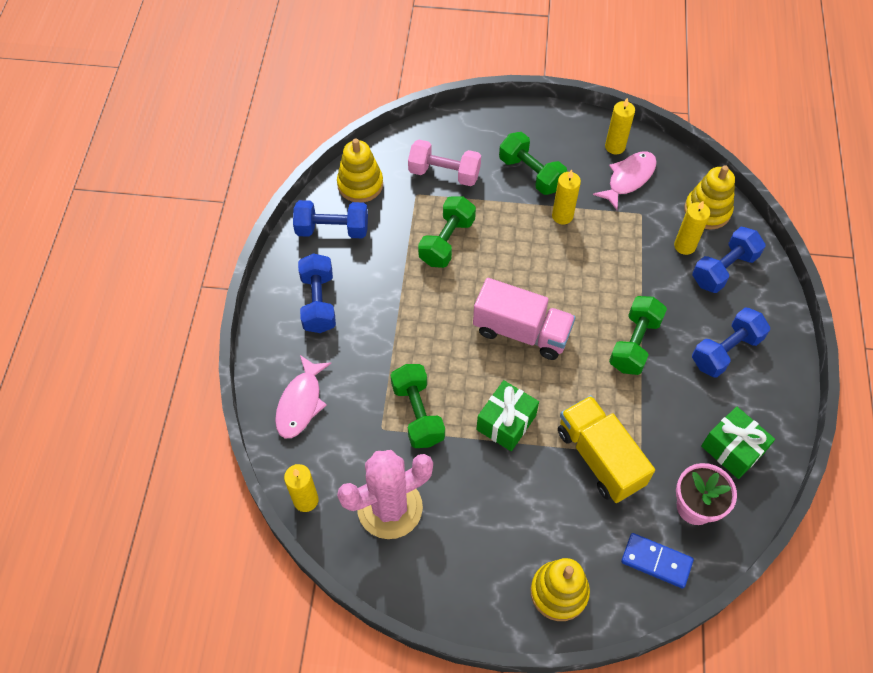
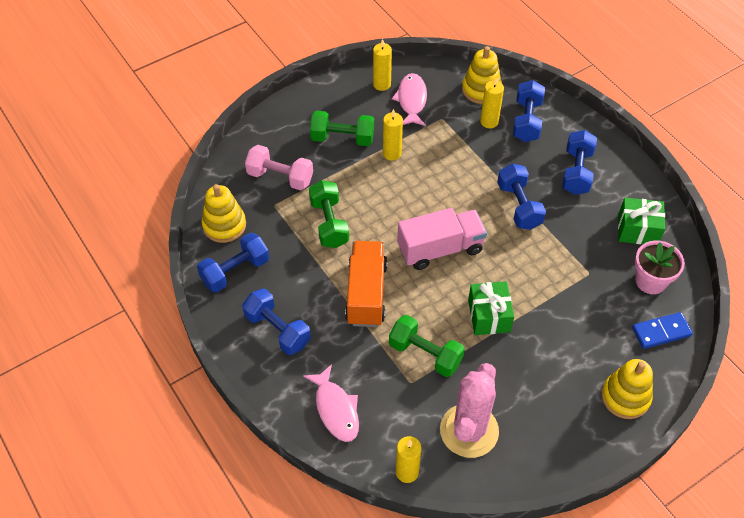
camera: 40 degrees left, 5 degrees down
pink dumbbell [408,139,481,186] -> pink dumbbell turned 45 degrees clockwise [245,145,313,190]
yellow truck [558,395,655,503] -> none
green dumbbell [609,296,667,375] -> blue dumbbell [497,164,546,230]
none -> orange truck [345,241,388,327]

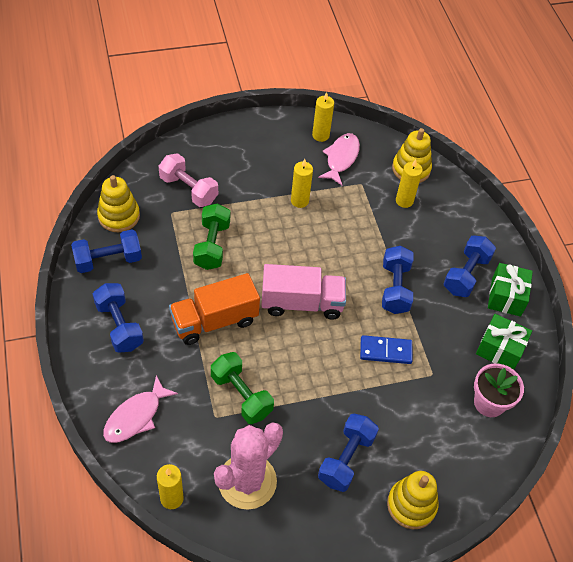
camera: 15 degrees right, 0 degrees up
pink fish [303,364,359,442] -> pink fish turned 45 degrees clockwise [103,375,178,443]
green dumbbell [310,111,374,146] -> none
orange truck [345,241,388,327] -> orange truck turned 135 degrees counterclockwise [169,273,260,345]
green gift [468,281,514,335] -> green gift moved to [488,263,533,316]
blue dumbbell [513,80,545,142] -> blue dumbbell moved to [318,414,379,492]
blue domino [632,312,693,349] -> blue domino moved to [360,335,413,364]

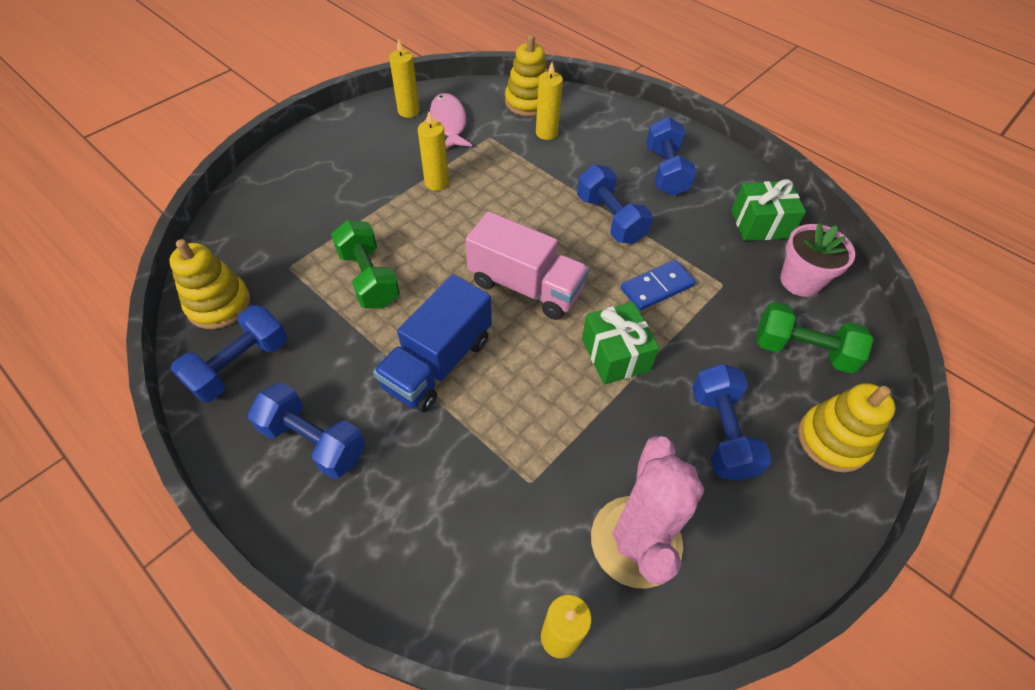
camera: 30 degrees left, 0 degrees up
pink fish [103,375,178,443] -> none
pink dumbbell [159,153,218,207] -> none
orange truck [169,273,260,345] -> blue truck [373,274,492,412]
green dumbbell [211,352,274,424] -> green dumbbell moved to [756,302,874,374]
pink truck [261,264,346,320] -> pink truck turned 60 degrees clockwise [465,212,589,320]
green gift [488,263,533,316] -> green gift moved to [582,302,659,385]

